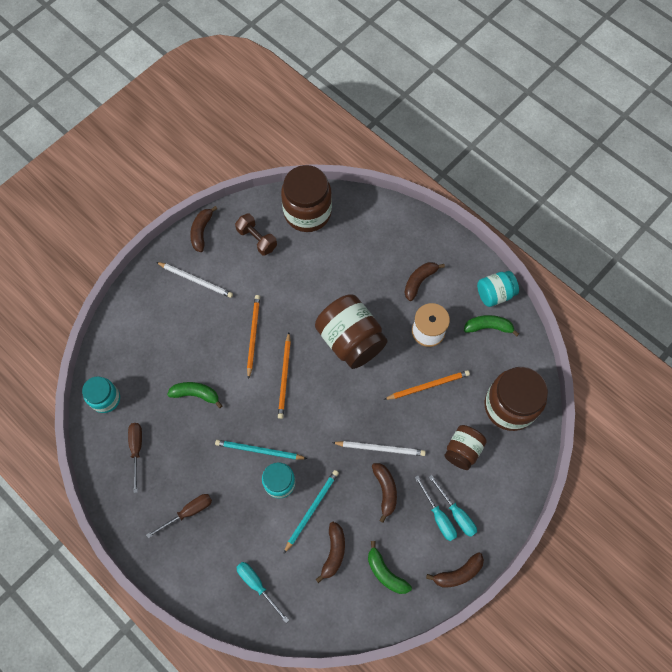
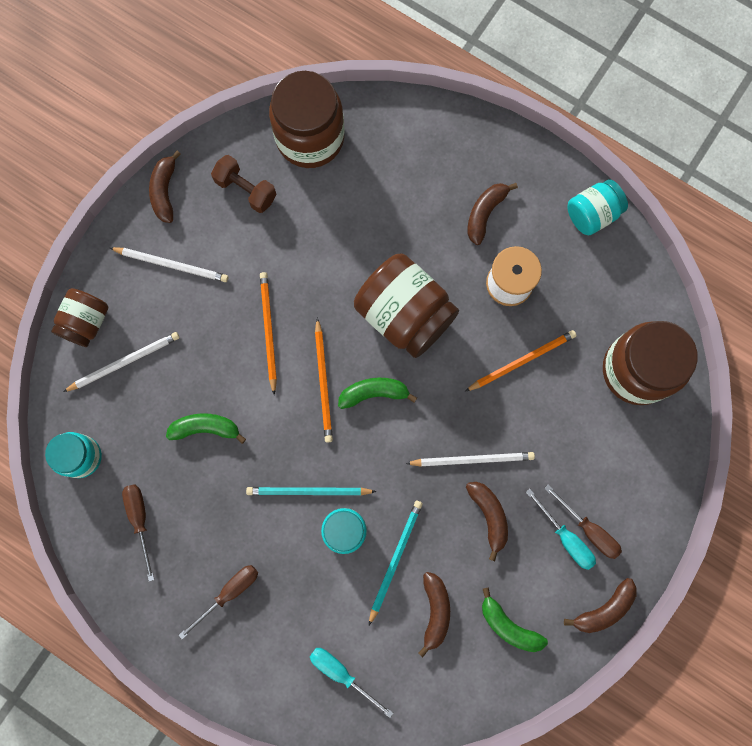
camera: 10 degrees left, 10 degrees up
turquoise screwdriver [429,475,477,537] -> brown screwdriver [544,485,622,559]
brown jar [444,425,487,470] -> brown jar moved to [51,288,108,347]
green banana [464,315,519,336] -> green banana moved to [338,378,417,409]
none -> white pencil [63,332,180,392]

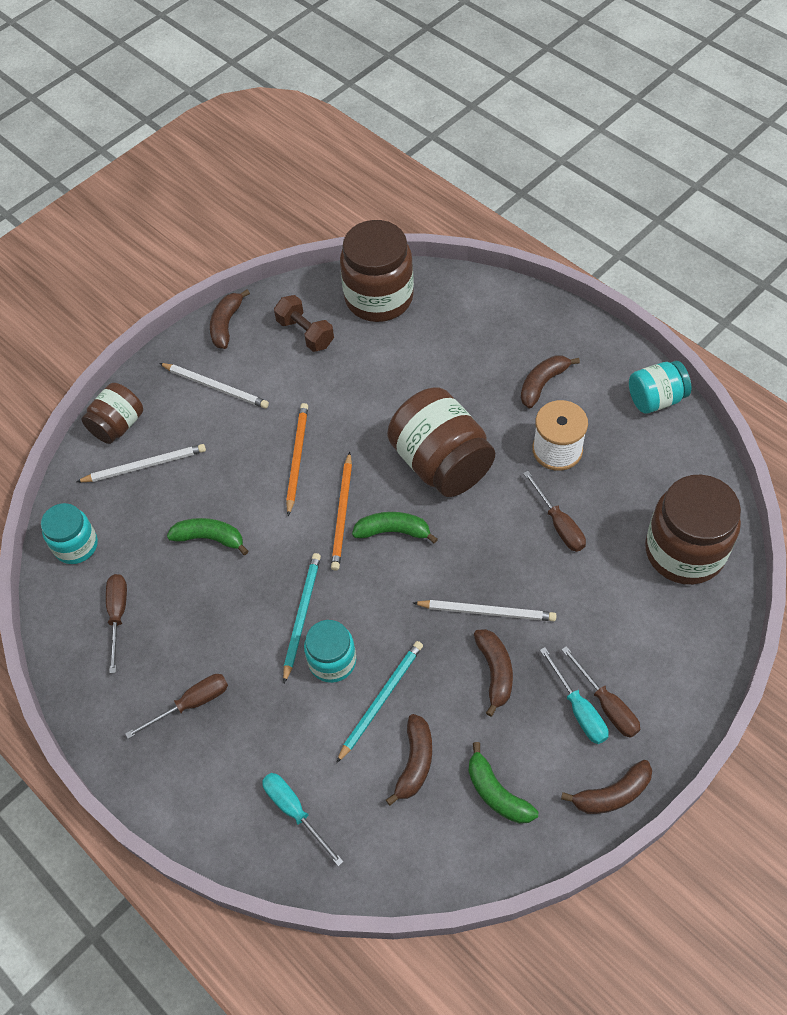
camera: 15 degrees right, 20 degrees down
turquoise pencil [246,487,377,495] -> turquoise pencil turned 90 degrees clockwise [283,553,321,683]
orange pencil [465,330,577,391] -> brown screwdriver [523,471,586,552]

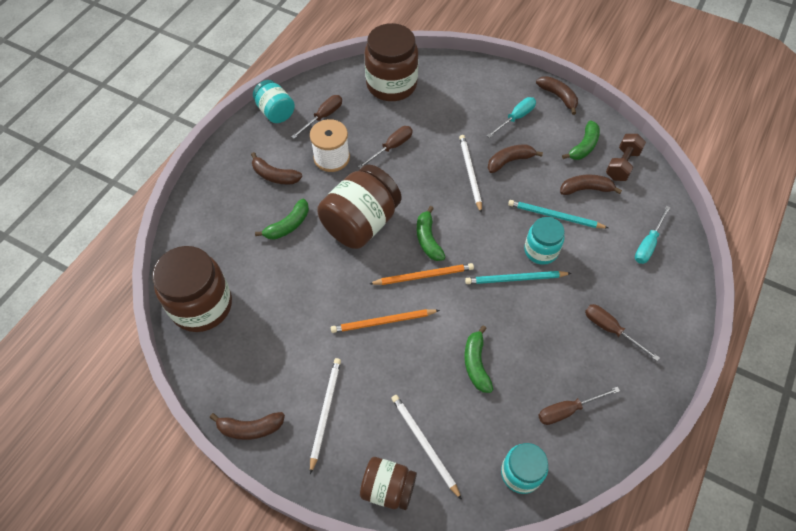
camera: 110 degrees left, 0 degrees up
brown dumbbell [274,295,334,352] -> brown dumbbell moved to [606,134,646,181]
brown screwdriver [561,646,640,738] -> brown screwdriver moved to [291,95,342,139]
none -> green banana [255,199,309,240]

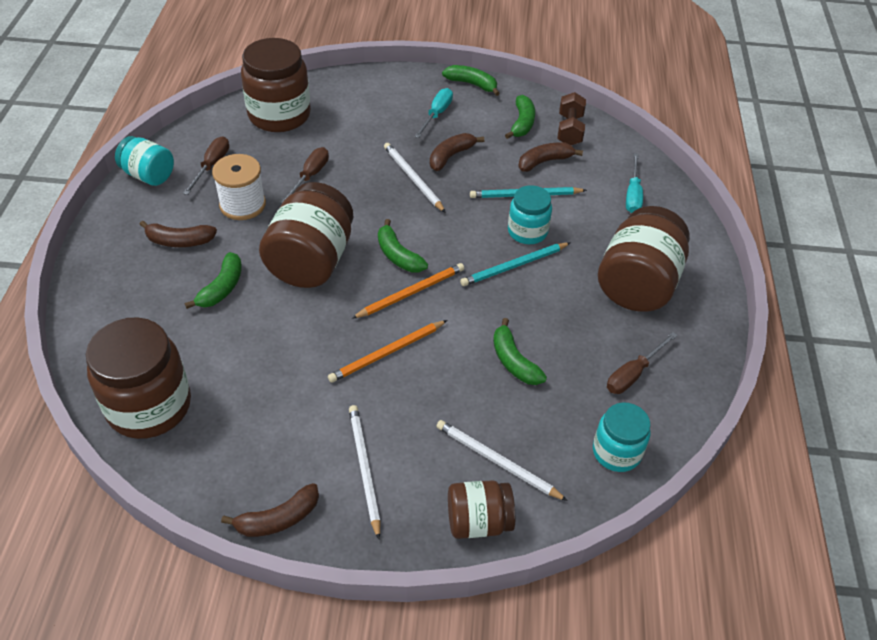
camera: 25 degrees left, 10 degrees down
brown banana [536,76,578,115] -> green banana [442,65,500,96]
brown screwdriver [585,304,660,361] -> brown jar [598,206,690,312]

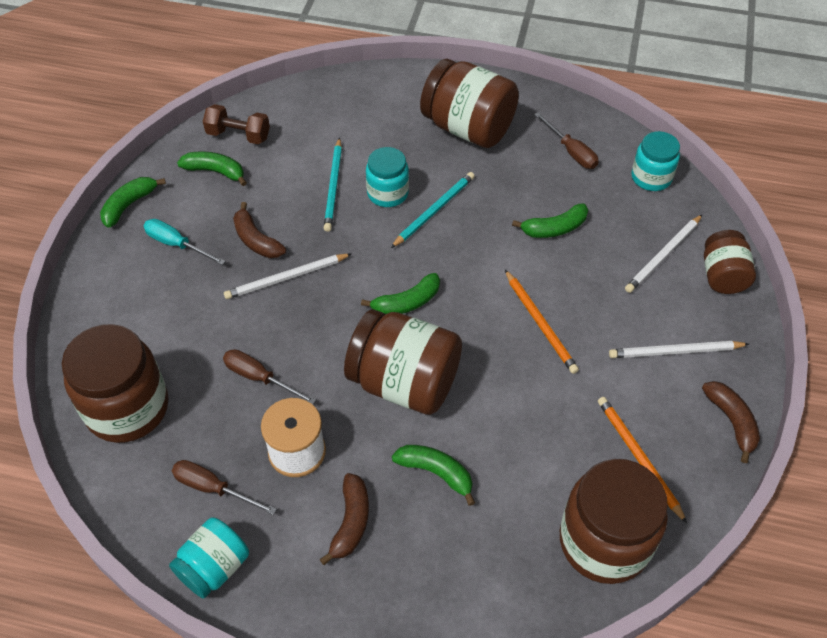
camera: 80 degrees left, 5 degrees up
orange pencil [352,263,464,319] -> orange pencil moved to [598,397,687,523]
turquoise pencil [460,242,570,286] -> turquoise pencil turned 120 degrees counterclockwise [391,172,475,248]
brown banana [518,143,583,172] -> none
turquoise screwdriver [626,153,643,213] -> none

